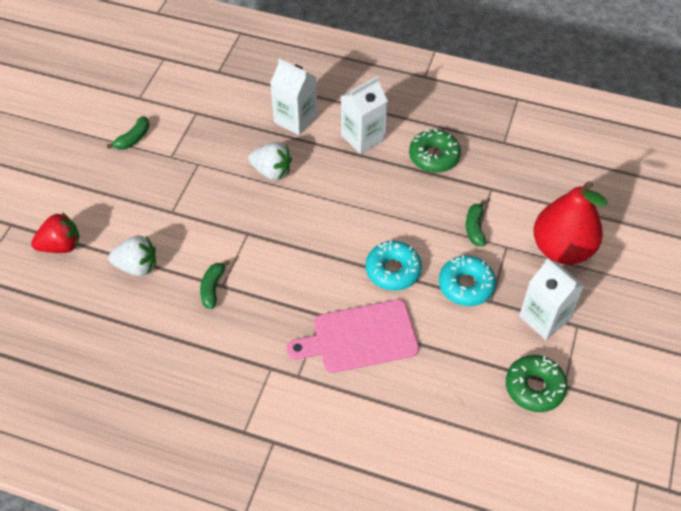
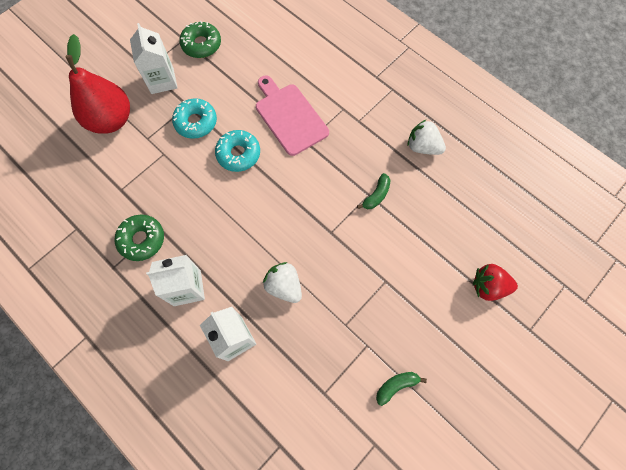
camera: 155 degrees left, 15 degrees up
white strawberry [108,235,156,276] -> white strawberry moved to [408,119,446,155]
pink cutting board [287,300,419,373] -> pink cutting board turned 135 degrees counterclockwise [256,76,329,156]
green banana [466,200,486,246] -> none

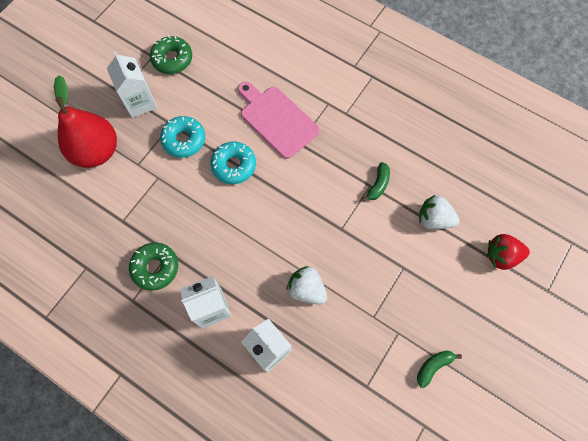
camera: 10 degrees left, 0 degrees up
white strawberry [408,119,446,155] -> white strawberry moved to [419,194,460,229]

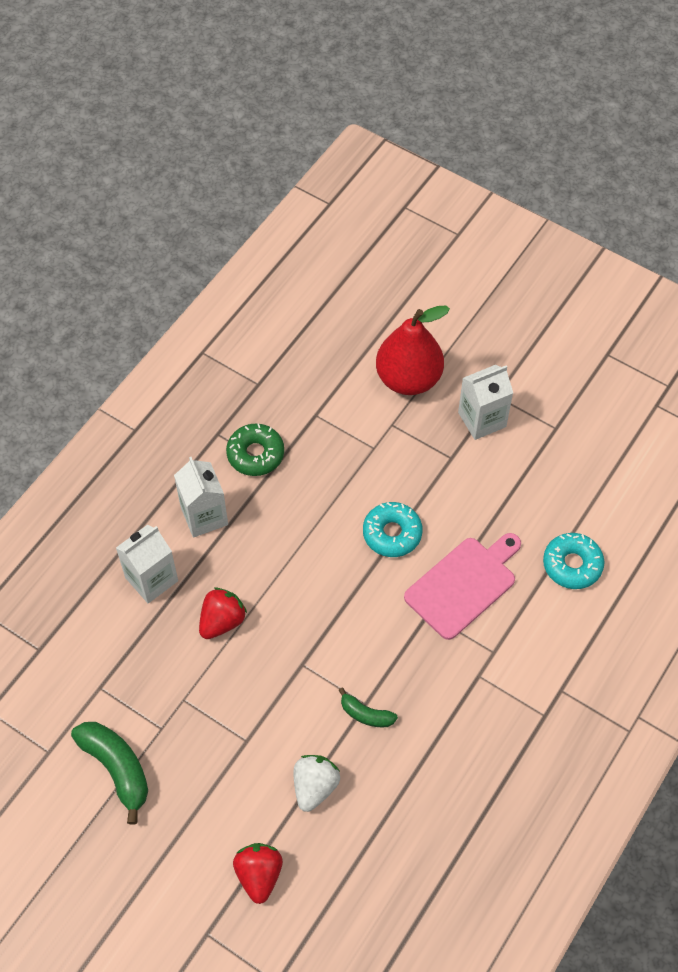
camera: 90 degrees right, 10 degrees down
green donut [150,35,192,74] -> none
turquoise donut [160,116,205,158] -> turquoise donut moved to [543,533,604,589]
white strawberry [287,266,327,305] -> red strawberry [199,588,247,639]
green banana [417,350,462,388] -> green banana [71,722,148,824], size x1.78

